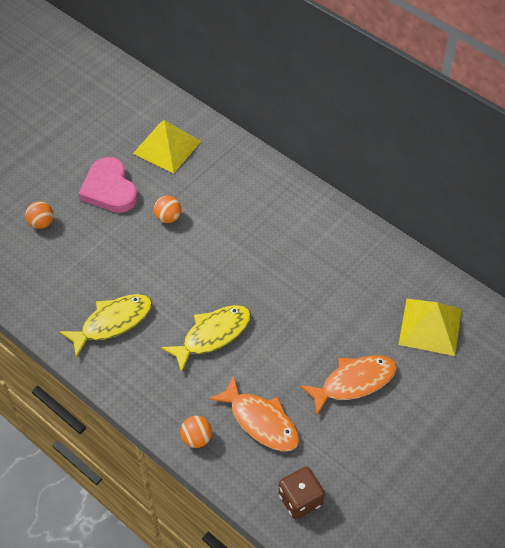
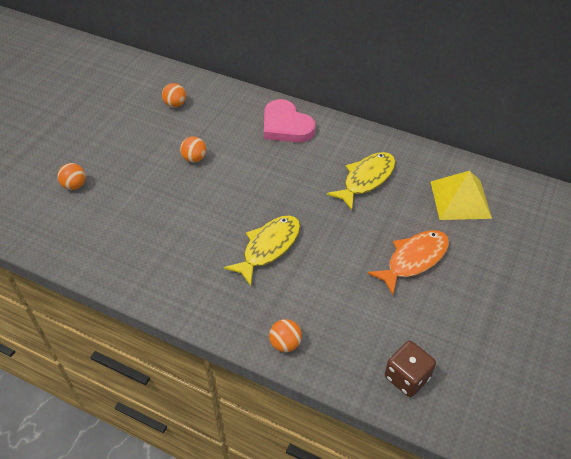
camera: 15 degrees left, 5 degrees down
yellow fish [59,294,152,358] -> yellow fish moved to [327,152,396,210]
pink heart [78,157,138,213] -> pink heart moved to [264,99,316,143]
yellow pyramid [133,120,201,174] -> orange ball [162,83,186,107]
orange fish [209,375,299,451] -> none

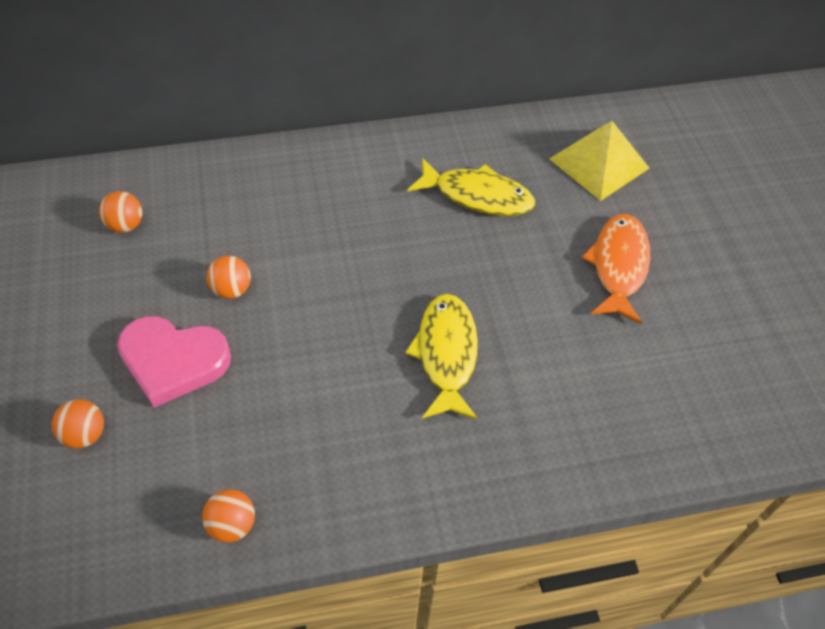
camera: 40 degrees left, 5 degrees up
pink heart [264,99,316,143] -> pink heart moved to [117,316,231,408]
orange ball [269,319,302,352] -> orange ball moved to [202,489,255,543]
yellow fish [327,152,396,210] -> yellow fish turned 105 degrees clockwise [407,158,536,216]
brown dice [385,341,436,397] -> none

